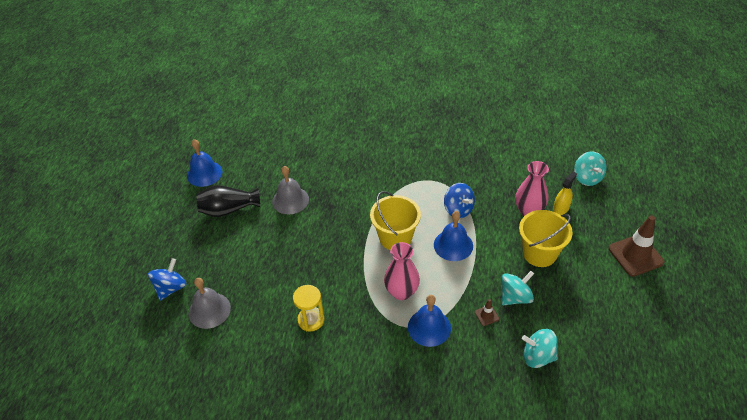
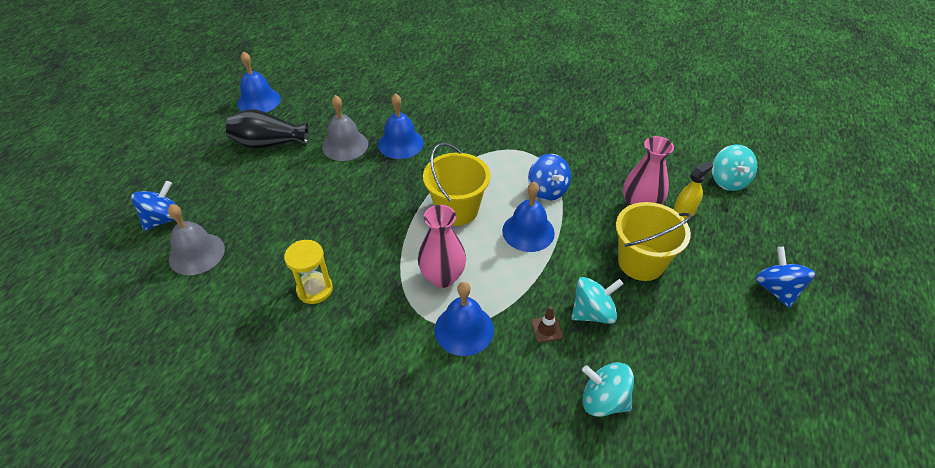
camera: 10 degrees right, 0 degrees up
brown traffic cone [609,215,665,276] -> blue spinning top [755,246,816,308]
none -> blue bell [378,93,424,159]

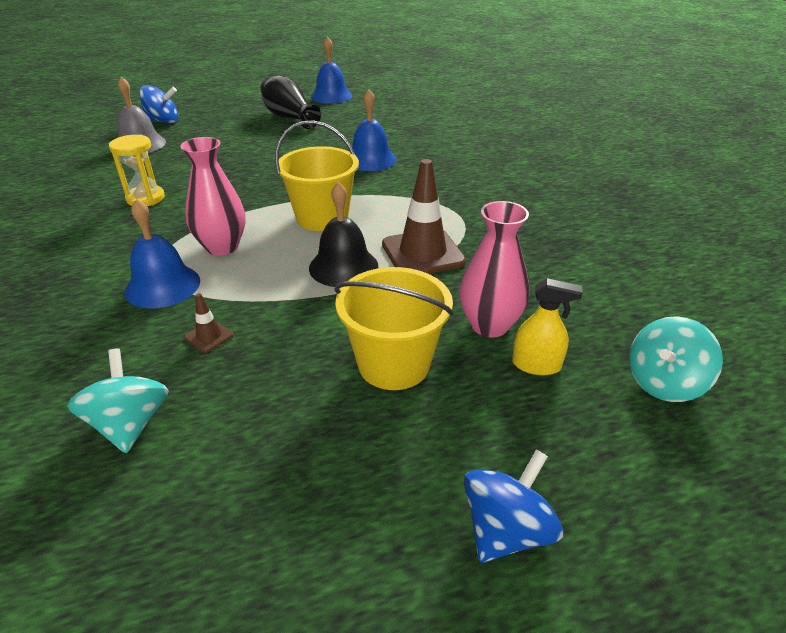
camera: 50 degrees right, 10 degrees down
grey bell [322,95,368,161] -> none
blue bell [502,182,555,252] -> black bell [309,182,378,287]
blue spinning top [528,154,571,201] -> brown traffic cone [382,159,466,274]
turquoise spinning top [571,277,623,324] -> none

